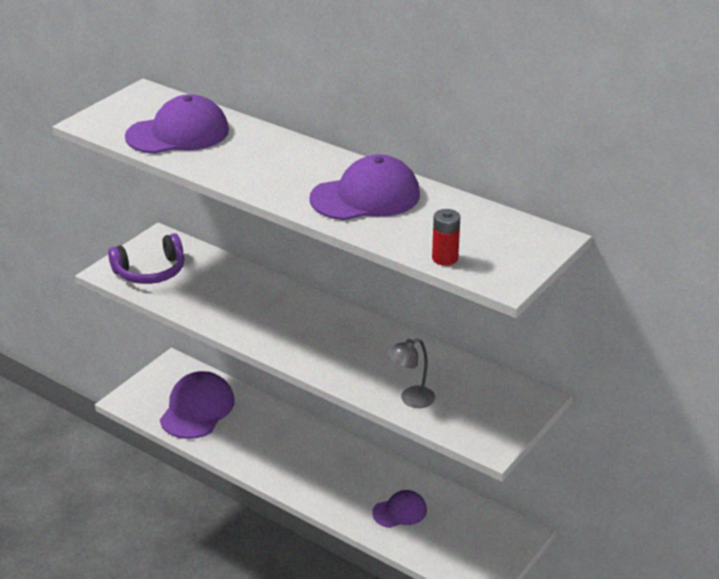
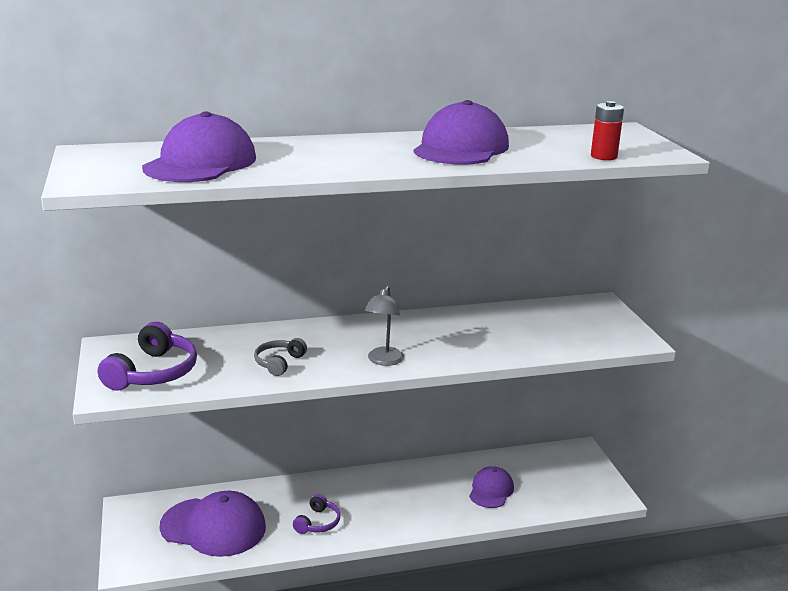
camera: 50 degrees left, 10 degrees down
purple cap [160,371,235,439] -> purple cap turned 135 degrees clockwise [160,491,266,557]
grey lamp [387,338,435,408] -> grey lamp moved to [365,286,404,366]
none -> grey headphones [254,338,307,376]
none -> purple headphones [293,494,341,534]

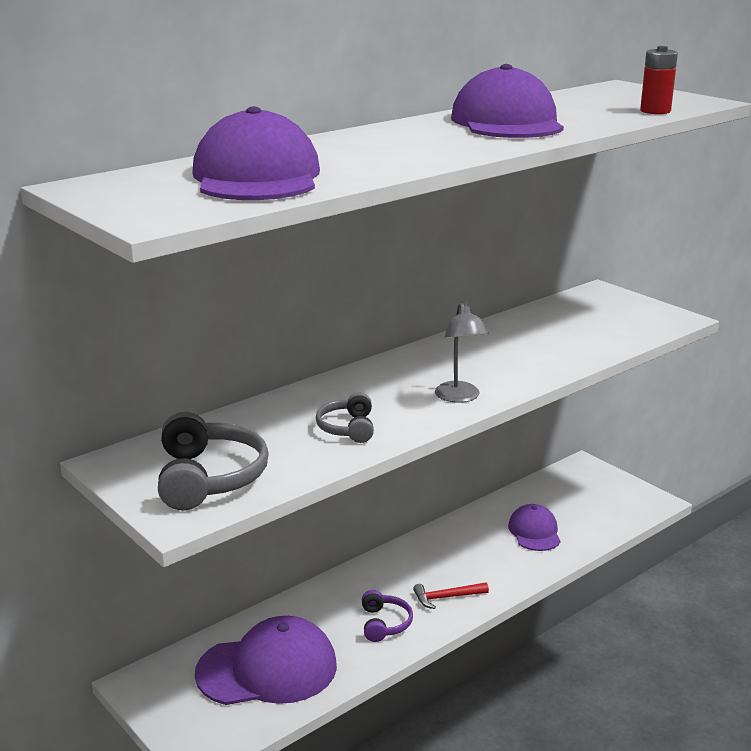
camera: 25 degrees left, 0 degrees up
purple headphones [98,322,197,391] -> grey headphones [158,412,269,510]
none -> red hammer [413,582,489,609]

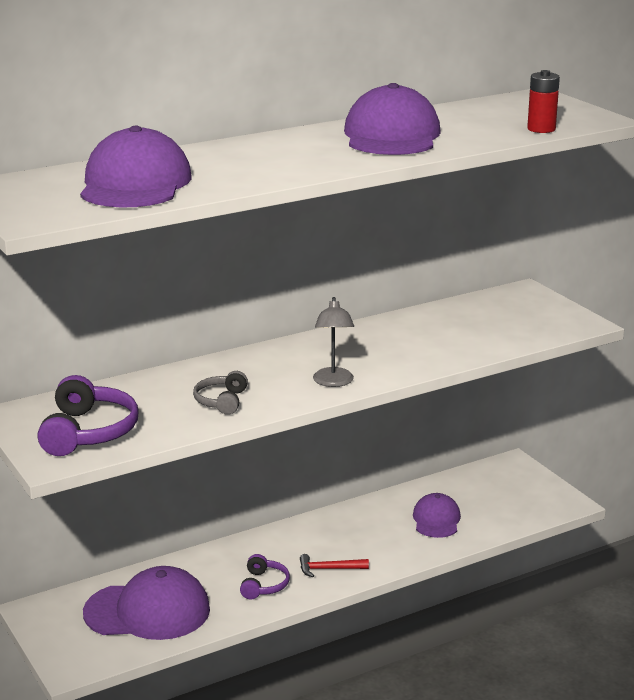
camera: 10 degrees right, 0 degrees up
grey headphones [158,412,269,510] -> purple headphones [37,375,139,456]

